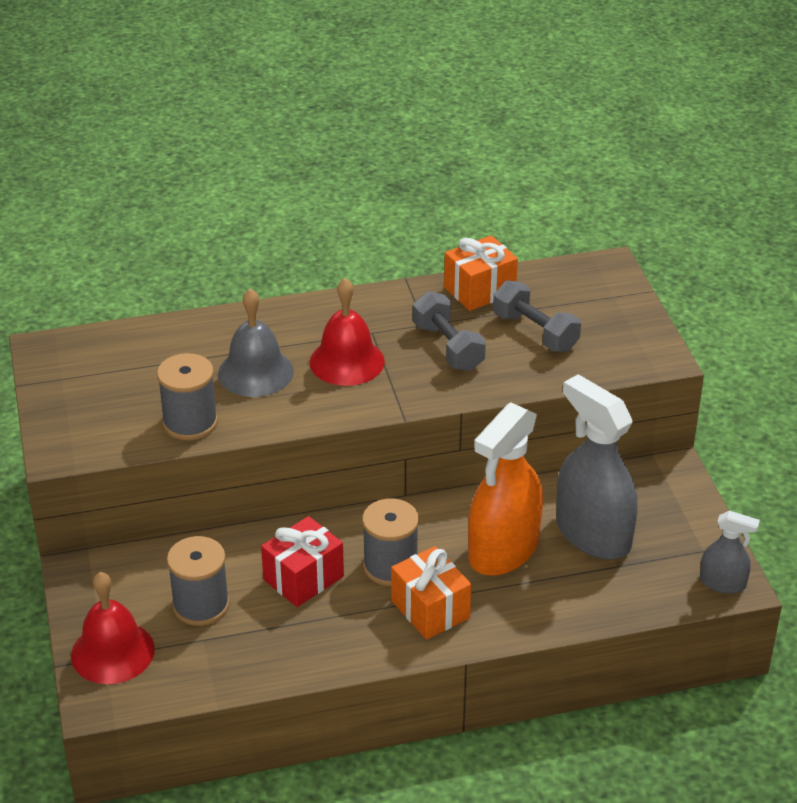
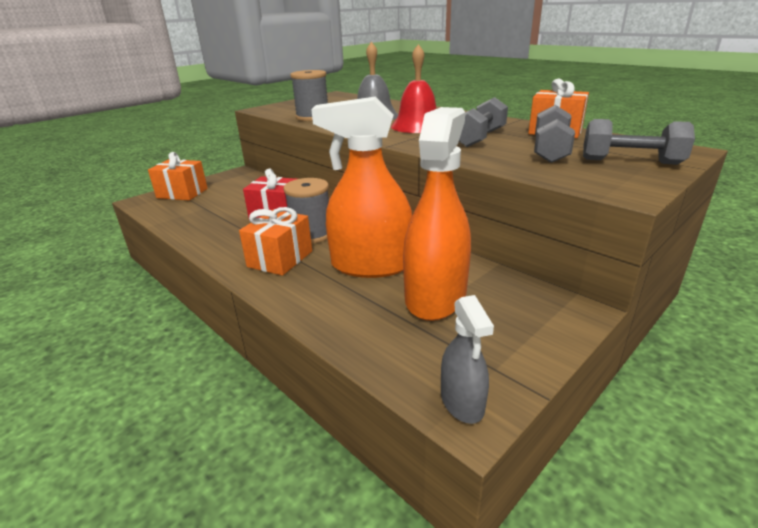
camera: 60 degrees right, 10 degrees down
red bell [71,572,155,684] -> orange gift [148,152,208,200]
grey spool [167,536,230,626] -> none
grey spray bottle [556,374,638,559] -> orange spray bottle [403,107,471,321]
none -> grey dumbbell [583,119,695,165]

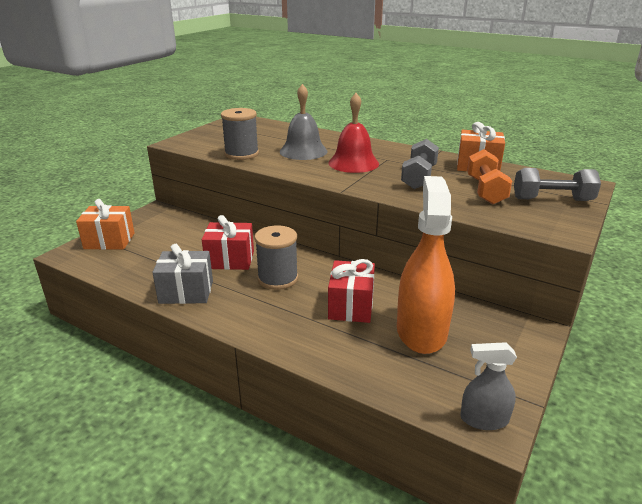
camera: 15 degrees left, 0 degrees up
orange gift [239,207,312,276] -> none
orange spray bottle [311,97,412,278] -> red gift [328,259,375,323]
grey spray bottle [441,295,494,424] -> grey spray bottle turned 120 degrees clockwise [460,342,517,430]
grey dumbbell [534,105,575,163] -> orange dumbbell [467,149,512,204]
none -> grey gift [152,244,213,304]

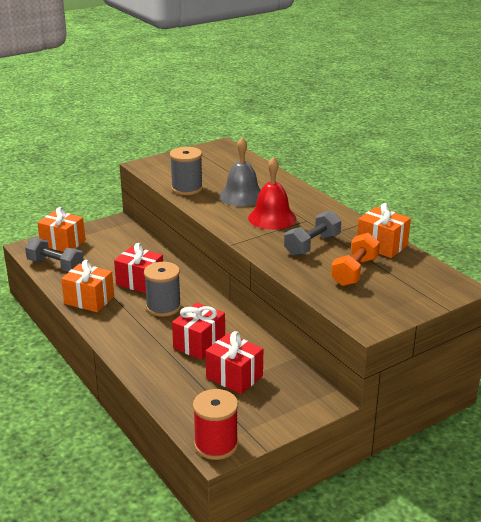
camera: 25 degrees right, 0 degrees up
grey gift [152,244,213,304] -> orange gift [61,260,114,312]
orange spray bottle [397,176,455,354] -> red gift [206,331,263,394]
grey spray bottle [460,342,517,430] -> red spool [193,389,238,460]
grey dumbbell [514,168,601,201] -> grey dumbbell moved to [25,237,84,272]

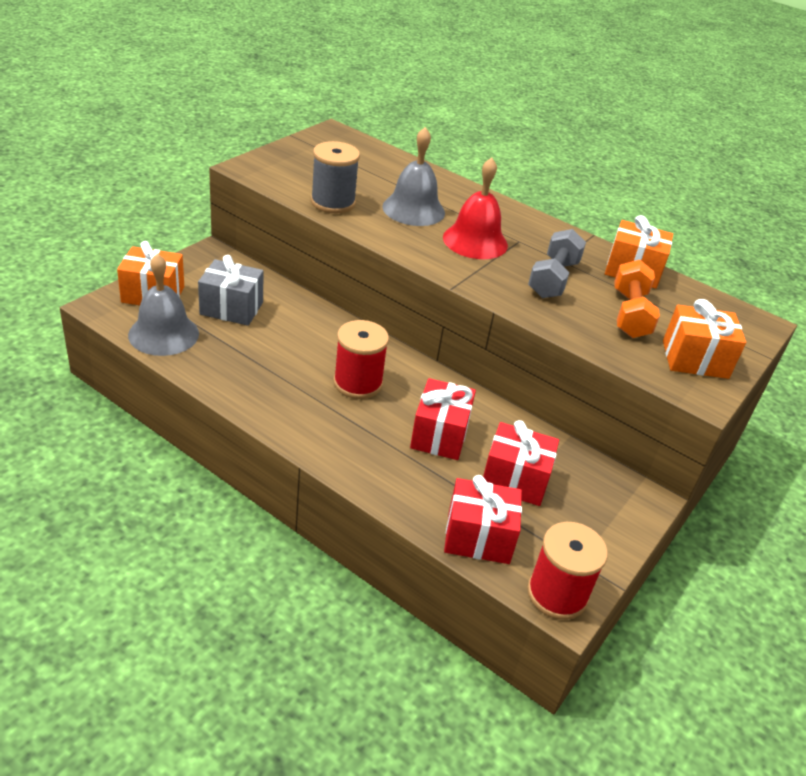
camera: 25 degrees left, 10 degrees up
grey dumbbell [25,237,84,272] -> grey bell [128,253,199,356]
orange gift [61,260,114,312] -> orange gift moved to [663,299,746,379]
red gift [114,243,163,293] -> red gift moved to [444,475,522,564]
grey spool [144,262,181,317] -> red spool [333,320,389,399]
none -> grey gift [198,255,264,326]

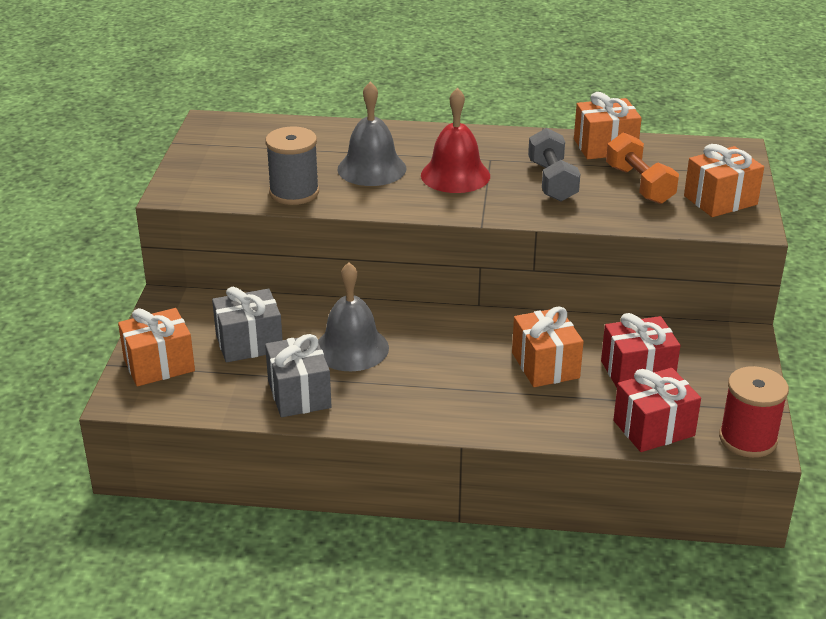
camera: 25 degrees left, 5 degrees down
grey bell [128,253,199,356] -> grey bell moved to [318,262,389,371]
red spool [333,320,389,399] -> none
red gift [410,378,476,460] -> orange gift [512,306,583,387]
none -> grey gift [265,334,331,417]

